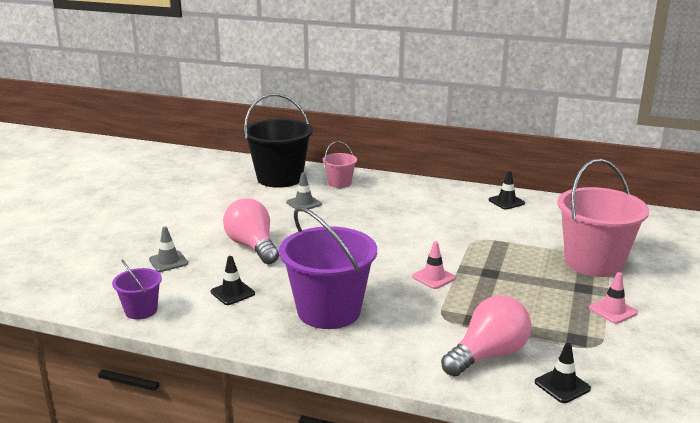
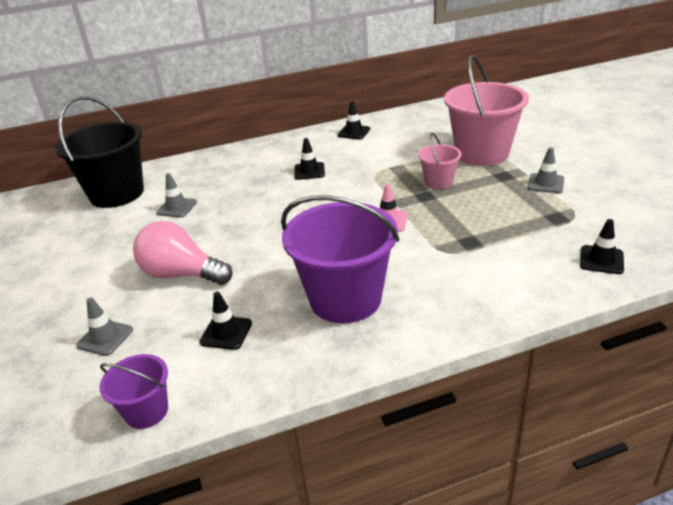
camera: 35 degrees left, 10 degrees up
pink bucket [322,141,357,188] -> pink bucket moved to [418,132,462,189]
pink light bulb [441,296,531,376] -> none
pink traffic cone [589,272,638,324] -> grey traffic cone [528,147,564,193]
none -> black traffic cone [294,138,325,180]

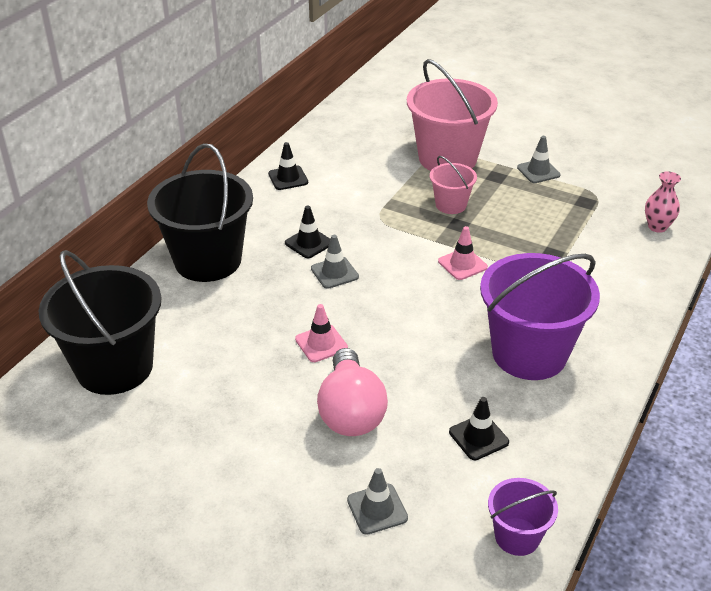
camera: 45 degrees left, 5 degrees up
pink light bulb [133,221,232,285] -> pink light bulb turned 75 degrees counterclockwise [317,348,388,436]
grey traffic cone [156,173,197,217] -> grey traffic cone moved to [311,235,359,289]
black traffic cone [580,219,624,274] -> pink vase [645,171,681,233]
none -> black bucket [147,143,253,282]
none -> pink traffic cone [295,304,348,362]

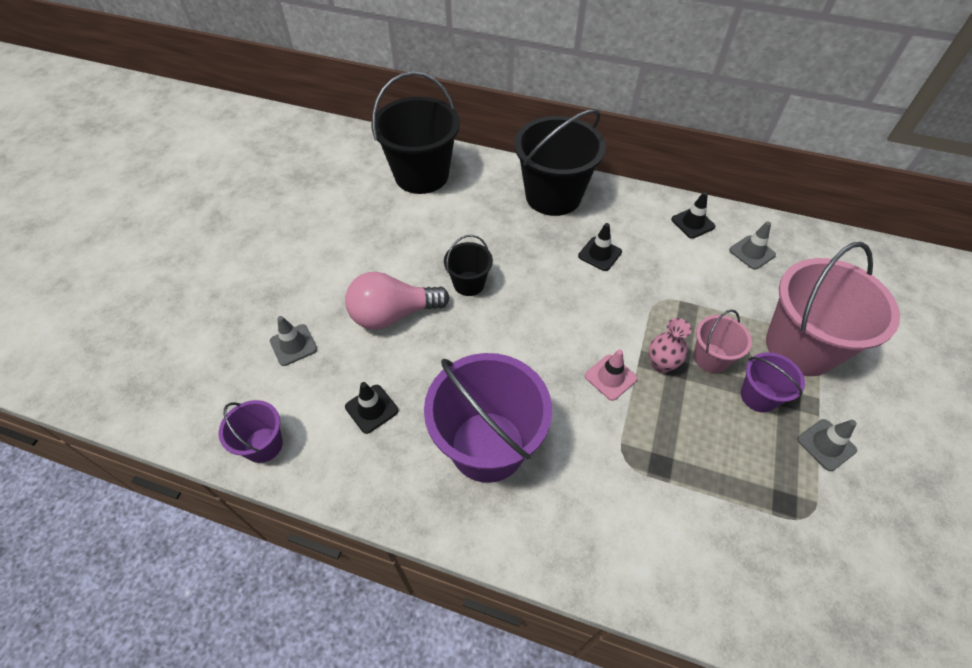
camera: 80 degrees right, 15 degrees up
pink traffic cone [295,304,348,362] -> black bucket [444,235,493,296]
grey traffic cone [311,235,359,289] -> grey traffic cone moved to [729,221,776,270]
pink vase [645,171,681,233] -> pink vase moved to [649,318,691,373]
none -> purple bucket [741,352,805,413]

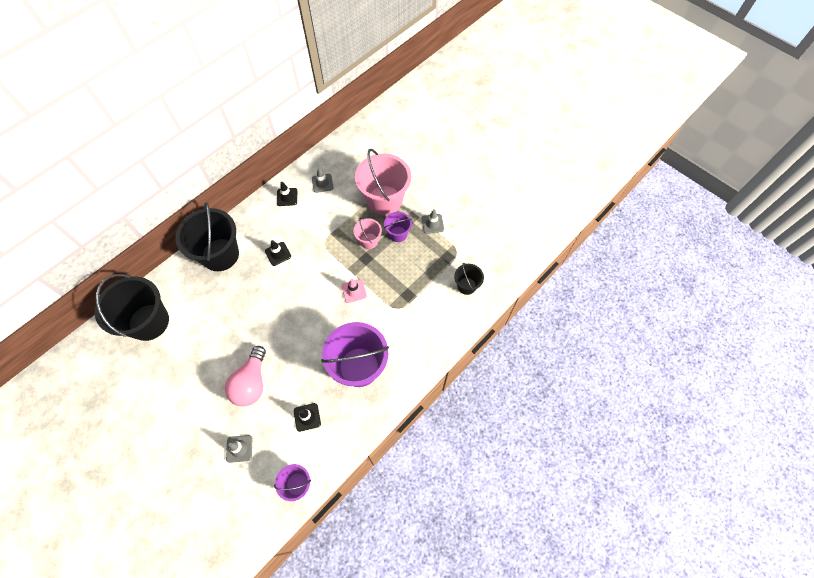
camera: 65 degrees left, 10 degrees up
black bucket [444,235,493,296] -> black bucket moved to [454,263,484,295]
pink vase [649,318,691,373] -> none

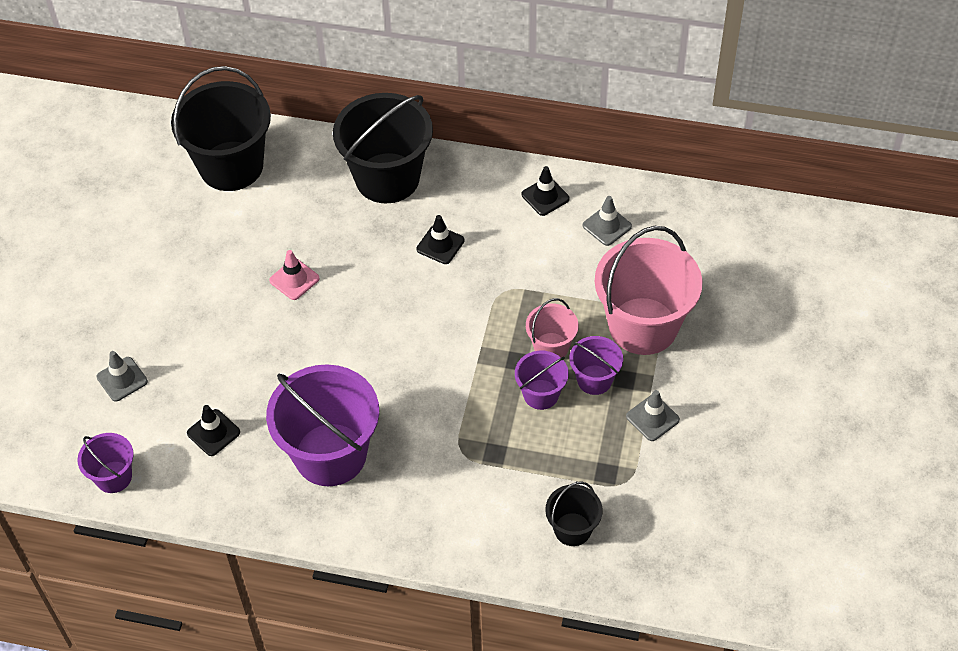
camera: 60 degrees right, 10 degrees down
pink light bulb [225,346,266,406] -> none
pink traffic cone [342,279,367,303] -> pink traffic cone moved to [269,250,320,300]
none -> purple bucket [515,351,569,410]

